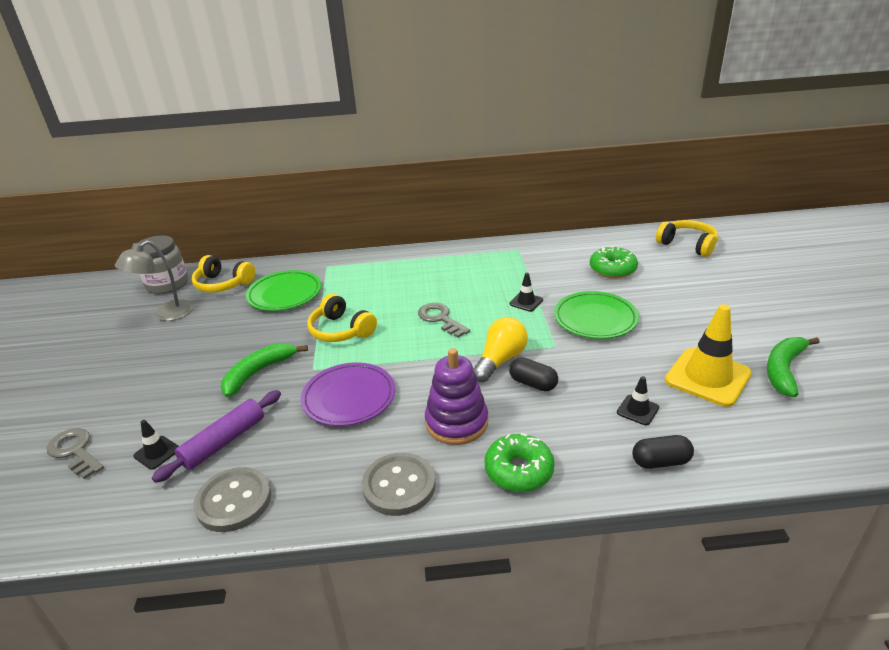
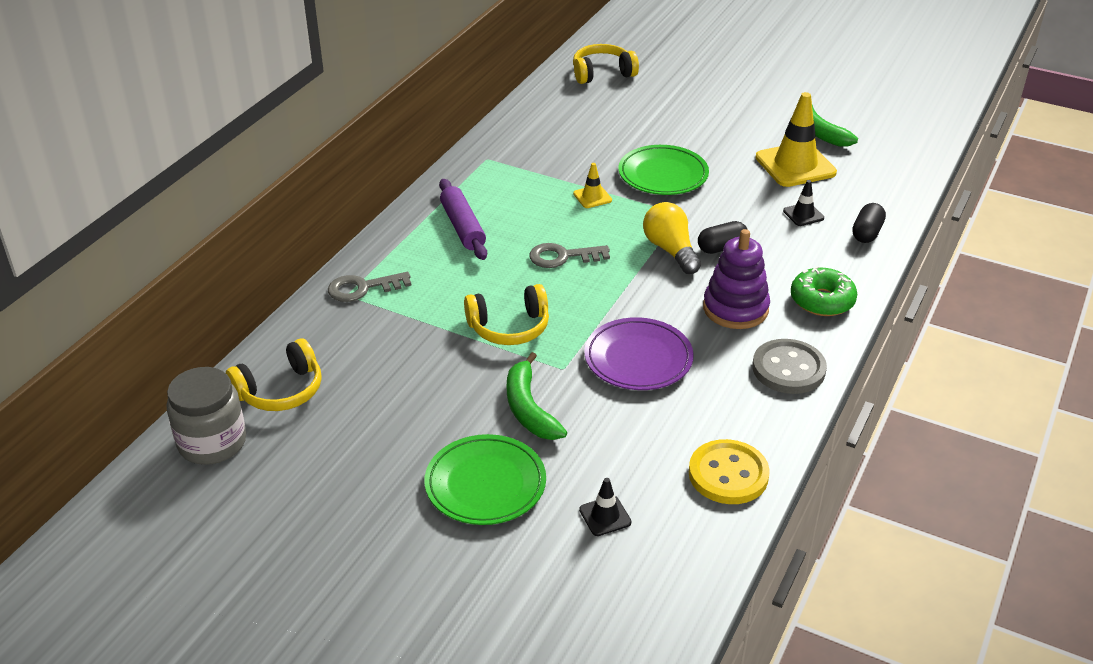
camera: 60 degrees left, 5 degrees up
grey key [47,428,104,480] -> grey key moved to [328,272,411,302]
grey lamp [115,241,194,321] -> none
purple rolling pin [152,390,281,483] -> purple rolling pin moved to [439,179,487,260]
grey button [194,467,271,532] -> yellow button [689,439,770,504]
green plate [246,270,321,311] -> green plate moved to [424,434,546,525]
black traffic cone [509,273,543,312] -> yellow traffic cone [573,163,612,208]
green donut [590,246,638,278] -> none

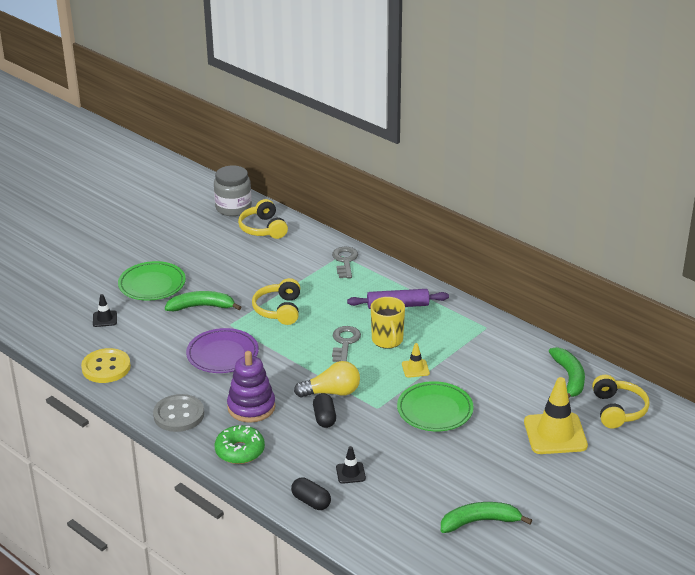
camera: 105 degrees right, 5 degrees down
yellow traffic cone [755,92,837,187] -> yellow traffic cone moved to [524,377,588,454]
none -> yellow mug [371,297,405,349]
none -> green banana [549,347,585,398]

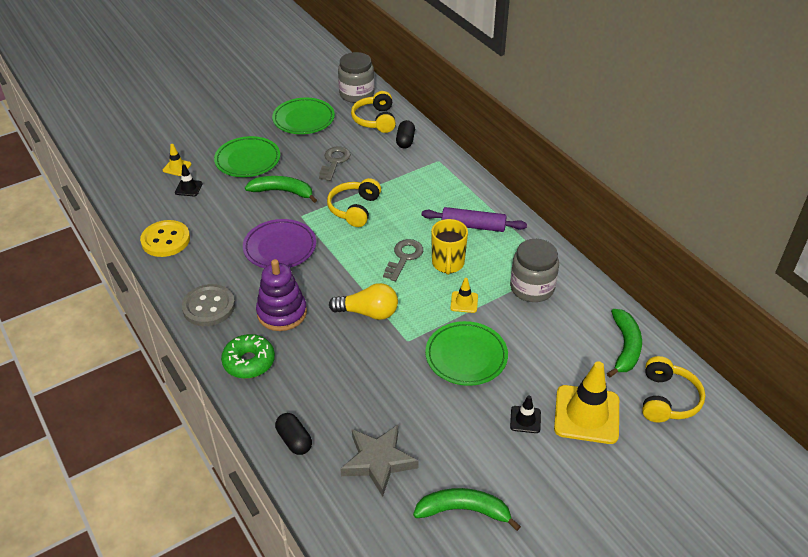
camera: 15 degrees right, 10 degrees up
black capsule [313,393,336,428] -> black capsule moved to [396,120,415,149]
grey key [332,247,358,278] -> grey key moved to [319,146,351,181]
black traffic cone [336,446,366,484] -> black traffic cone moved to [510,395,541,433]
none -> yellow traffic cone [163,144,192,176]
none -> green plate [272,98,335,134]
none -> grey star [340,425,419,497]
none -> grey jar [510,239,559,302]

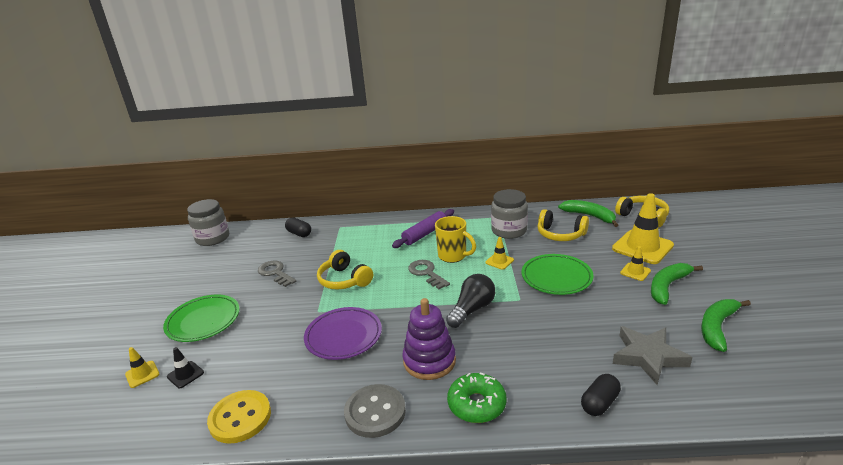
camera: 55 degrees left, 15 degrees down
green banana [245,176,317,203] -> green banana moved to [651,263,703,305]
green plate [272,98,335,134] -> none
black capsule [275,413,312,455] -> black capsule turned 45 degrees counterclockwise [581,374,621,416]
yellow light bulb [329,283,398,320] -> black light bulb [446,274,495,328]
yellow headphones [351,91,396,133] -> yellow headphones moved to [538,209,589,241]
black traffic cone [510,395,541,433] -> yellow traffic cone [620,246,651,281]

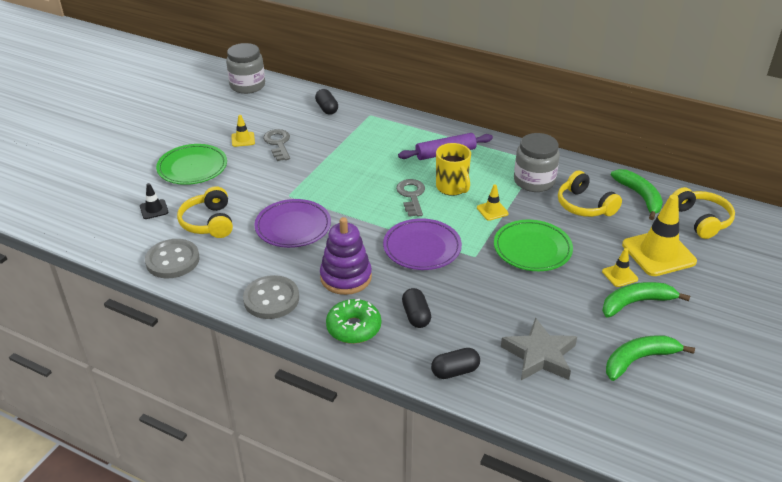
camera: 25 degrees right, 10 degrees up
yellow traffic cone [125,347,159,388] -> yellow traffic cone moved to [231,115,255,147]
yellow button [207,390,271,444] -> grey button [145,239,200,278]
yellow headphones [317,250,373,290] -> yellow headphones moved to [177,186,233,238]
black light bulb [446,274,495,328] -> purple plate [383,218,462,270]
none -> black capsule [402,288,431,328]

